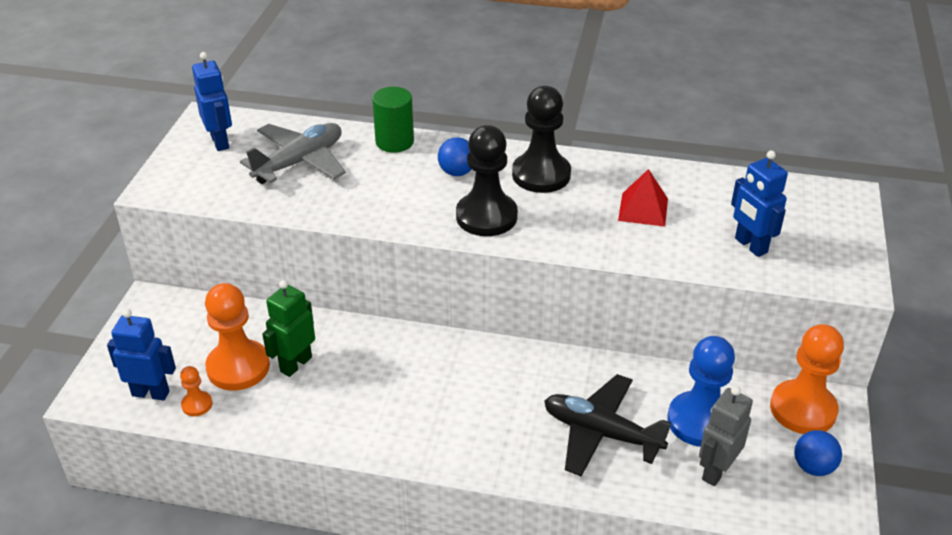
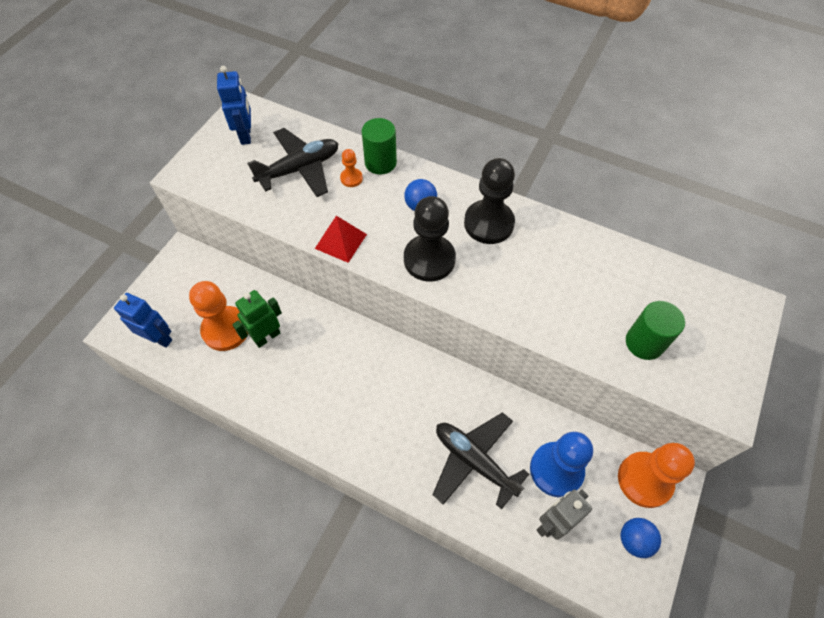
camera: 15 degrees right, 20 degrees up
orange pawn [180,366,212,416] -> orange pawn moved to [340,149,363,187]
grey plane [240,123,346,184] -> black plane [247,128,338,197]
red pyramid [618,169,668,227] -> red pyramid moved to [315,216,367,263]
blue robot [731,150,788,257] -> green cylinder [626,301,685,360]

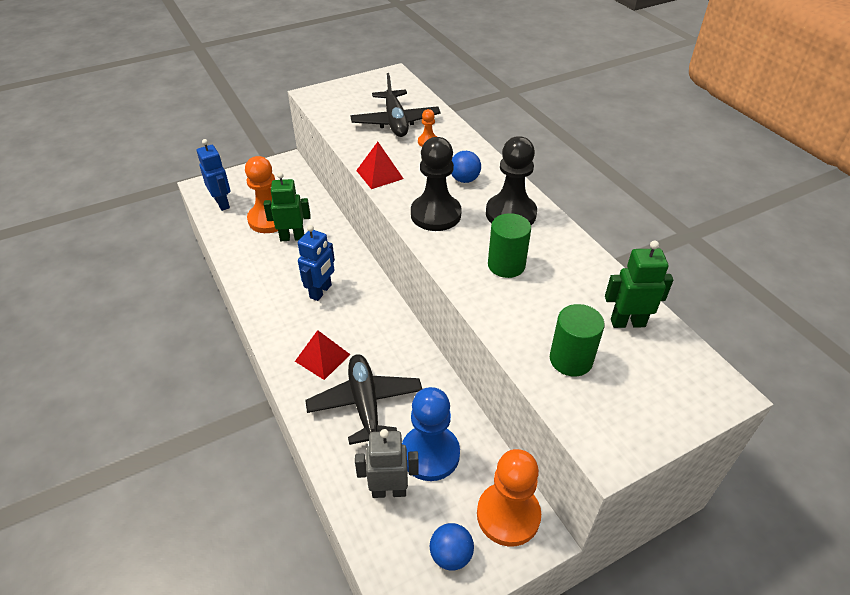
camera: 35 degrees right, 15 degrees down
blue robot [217,66,251,145] -> blue robot moved to [298,225,335,301]
black plane [247,128,338,197] -> black plane turned 75 degrees clockwise [350,73,441,137]
green cylinder [362,118,397,175] -> green cylinder moved to [488,213,531,278]
none -> red pyramid [295,330,351,380]
none -> green robot [605,241,673,328]

